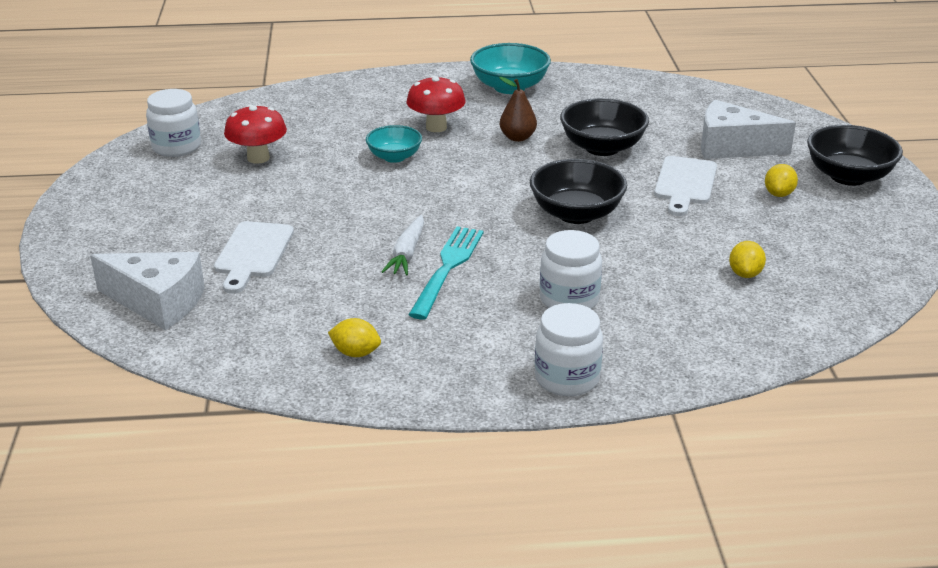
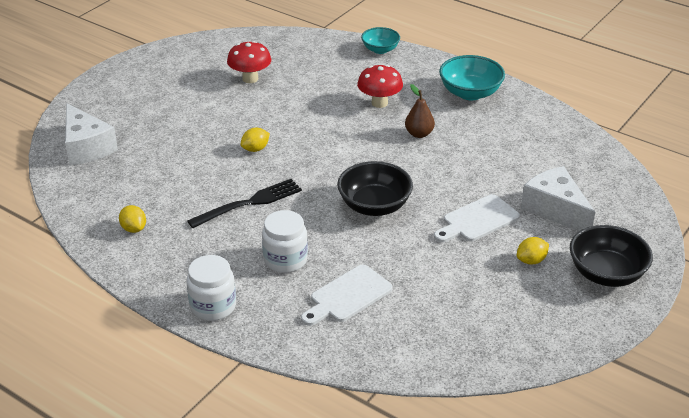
camera: 40 degrees right, 5 degrees up
white jar [146,89,201,157] -> none
white cutting board [214,221,294,294] -> white cutting board moved to [301,265,393,326]
turquoise bowl [366,125,422,163] -> turquoise bowl moved to [361,27,400,54]
white carrot [381,215,424,276] -> none
turquoise fork [409,227,484,320] -> black fork [187,179,302,228]
black bowl [560,98,649,156] -> none
yellow lemon [729,241,766,278] -> yellow lemon moved to [240,128,270,152]

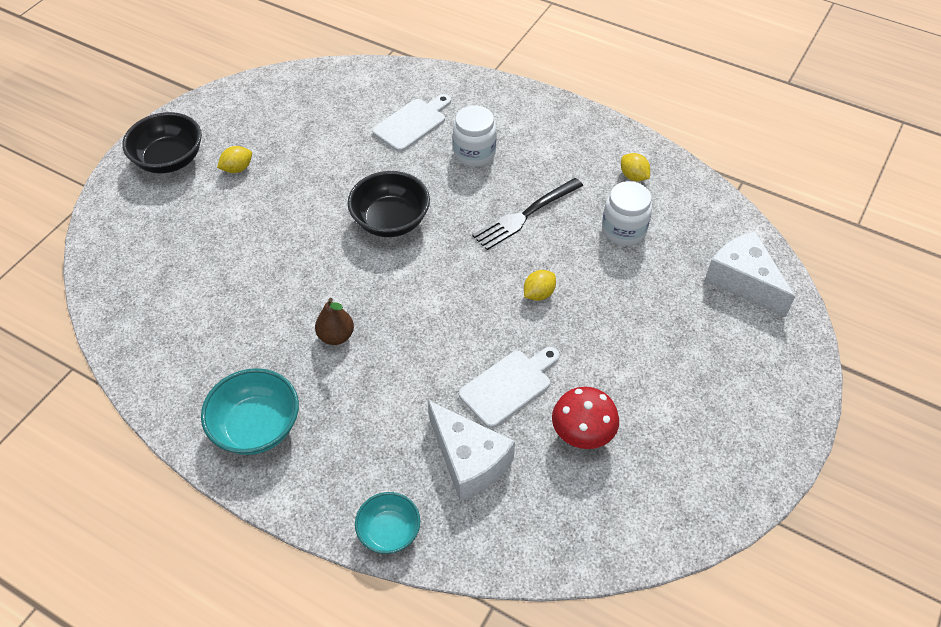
camera: 175 degrees right, 15 degrees up
white jar [187,255,236,321] -> white jar moved to [602,181,652,246]
red mushroom [357,65,403,108] -> none
white cutting board [434,194,520,242] -> white cutting board moved to [459,347,560,428]
white cheese [521,166,595,231] -> white cheese moved to [428,400,515,502]

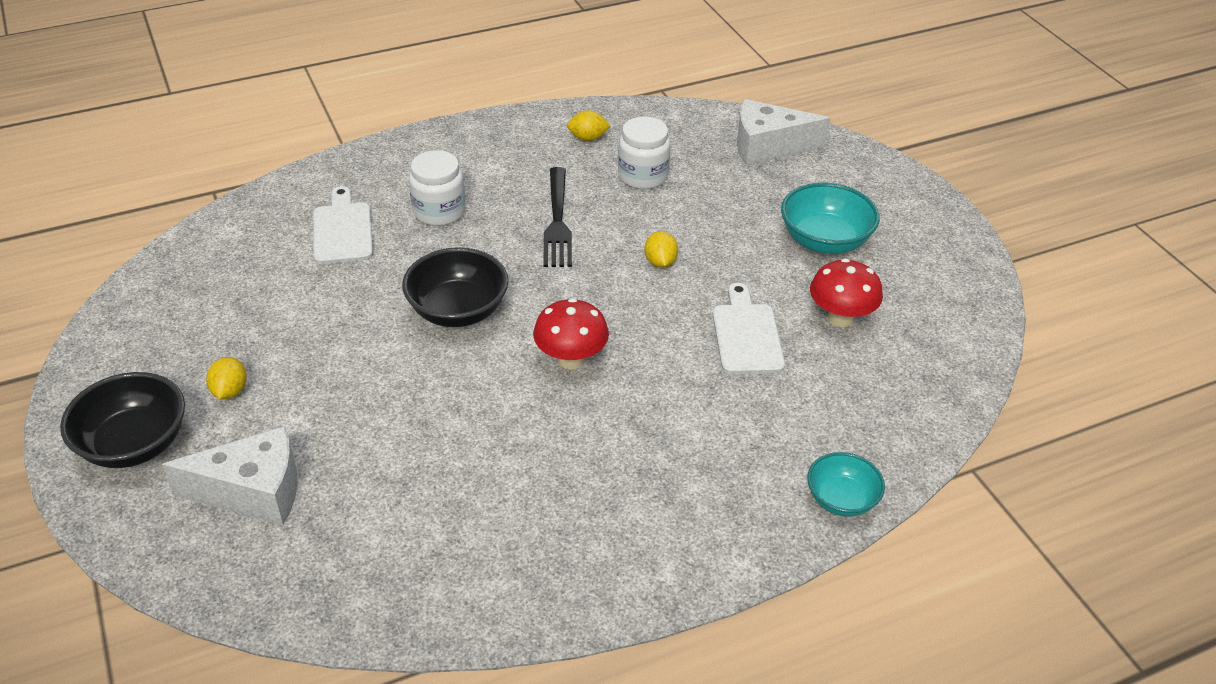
camera: 55 degrees left, 10 degrees down
turquoise bowl [201,368,299,455] -> turquoise bowl moved to [781,183,880,254]
brown pear [315,298,354,345] -> none
white cheese [428,400,515,502] -> white cheese moved to [162,426,297,525]
none -> red mushroom [533,298,609,370]

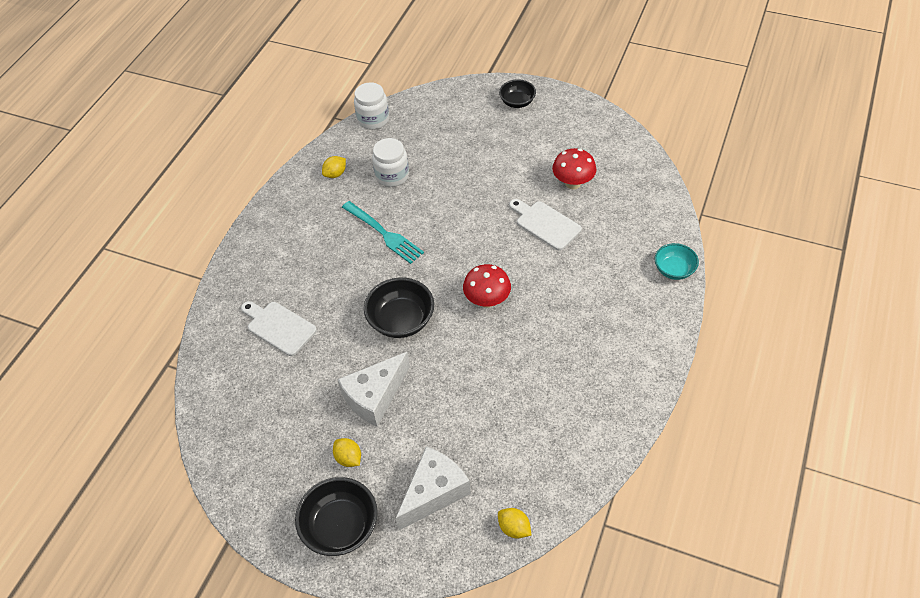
camera: 40 degrees left, 10 degrees up
white jar [409,150,465,226] -> white jar moved to [354,82,389,130]
black fork [543,167,572,267] -> turquoise fork [342,201,424,264]
yellow lemon [644,231,678,268] -> yellow lemon moved to [498,508,531,538]
white cheese [737,99,830,165] -> white cheese moved to [337,352,410,427]
turquoise bowl [781,183,880,254] -> none
none -> black bowl [499,79,536,108]

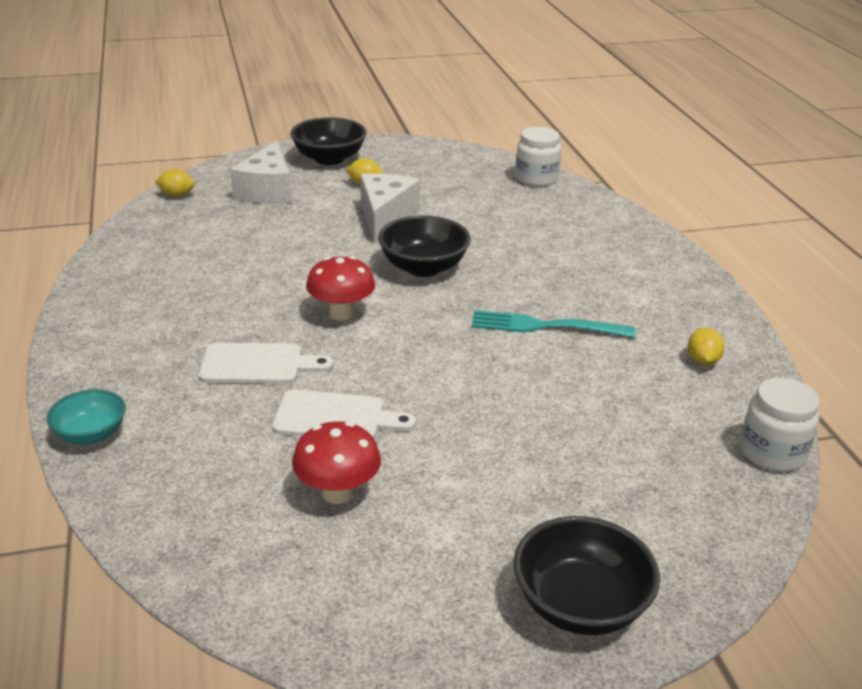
camera: 140 degrees right, 20 degrees down
white cutting board [241,301,317,356] -> white cutting board moved to [199,343,333,384]
white jar [372,138,409,187] -> white jar moved to [515,127,561,187]
black bowl [499,79,536,108] -> black bowl [513,516,660,635], size x1.58

